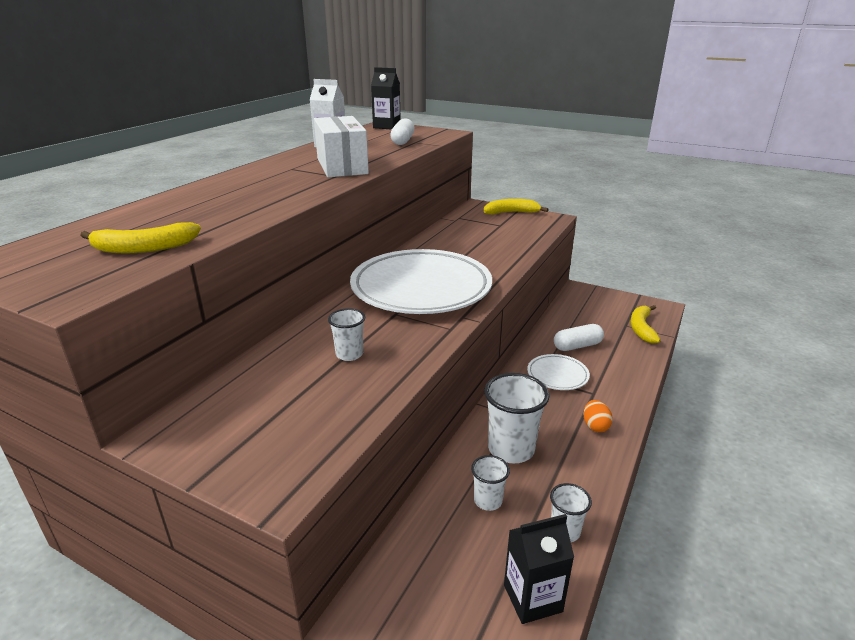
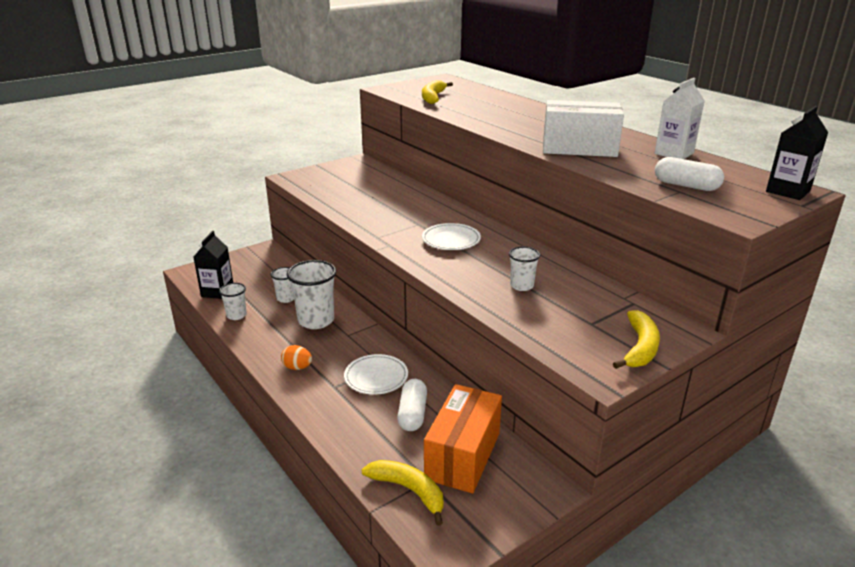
camera: 115 degrees right, 0 degrees up
white cup [328,308,365,361] -> white cup moved to [509,247,540,291]
white plate [350,249,492,314] -> white plate [422,223,481,250], size x0.46
none -> orange box [424,384,502,493]

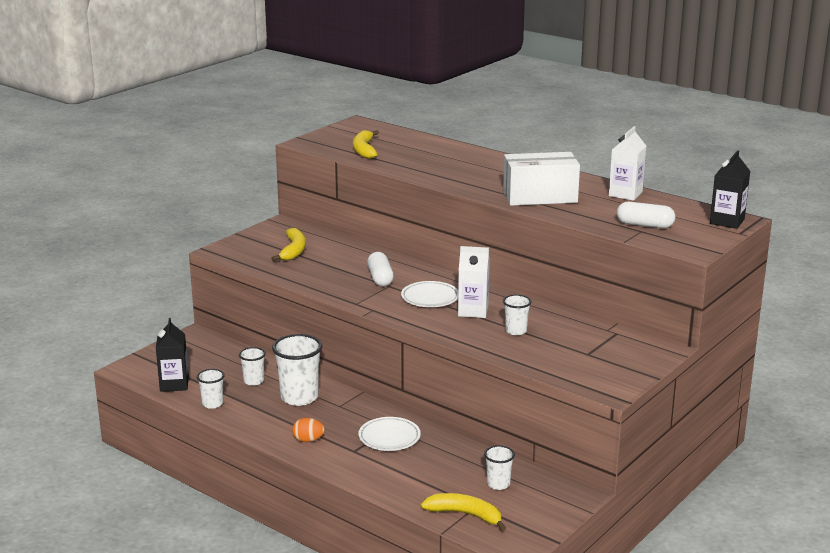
camera: 15 degrees left, 5 degrees down
white capsule [397,379,427,431] -> white capsule moved to [367,252,394,286]
orange box [424,384,502,493] -> white cup [484,445,515,490]
yellow banana [613,310,660,369] -> yellow banana moved to [271,228,306,261]
none -> white carton [458,246,490,318]

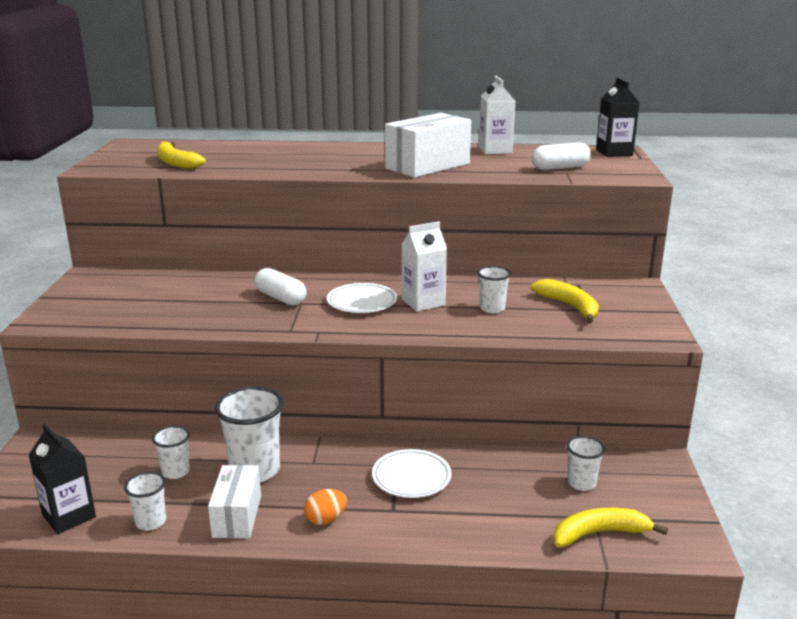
camera: 35 degrees left, 0 degrees up
yellow banana [271,228,306,261] -> yellow banana moved to [531,279,599,323]
none -> white box [208,465,261,538]

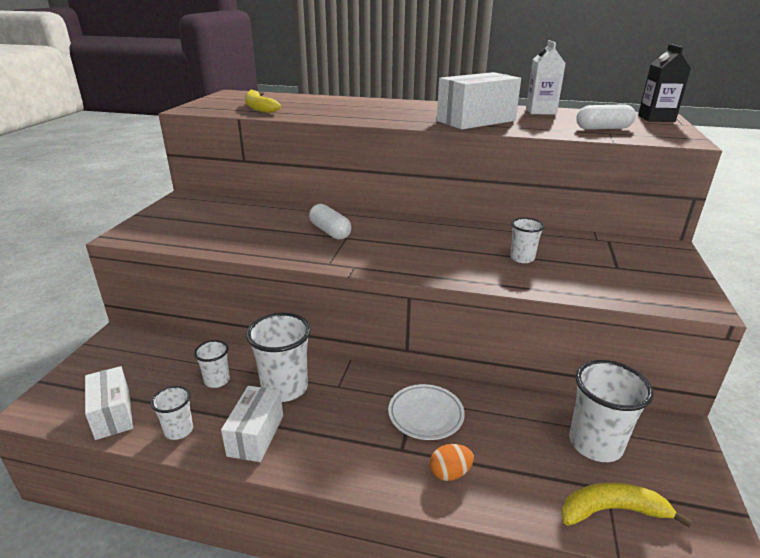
camera: 10 degrees right, 5 degrees up
black carton [29,424,96,534] -> white box [85,366,133,440]
orange egg [304,489,347,525] -> orange egg moved to [430,444,474,481]
white plate [327,283,397,313] -> none
white carton [402,221,447,312] -> none
yellow banana [531,279,599,323] -> none
white cup [567,436,605,491] -> white cup [569,360,654,462], size x1.82

